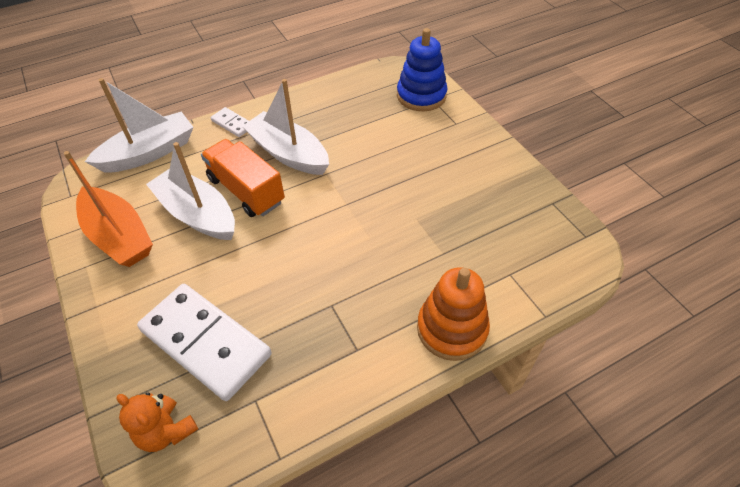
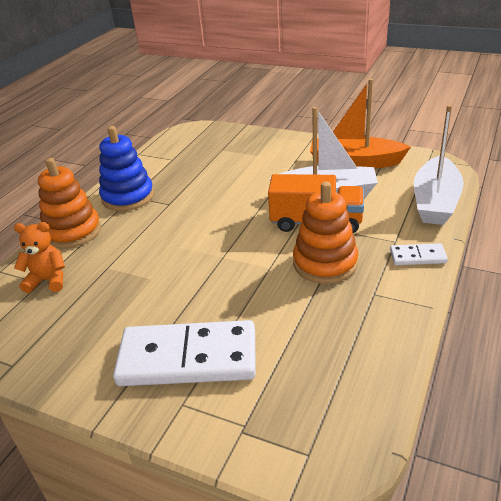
camera: 145 degrees right, 15 degrees down
orange teddy bear [117,393,198,452] -> orange teddy bear moved to [14,222,65,293]
white domino [137,284,271,401] -> white domino moved to [113,320,256,386]
white boat [242,79,329,175] -> orange stacking toy [293,182,358,284]
blue stacking toy [397,28,447,111] -> blue stacking toy moved to [99,126,154,211]

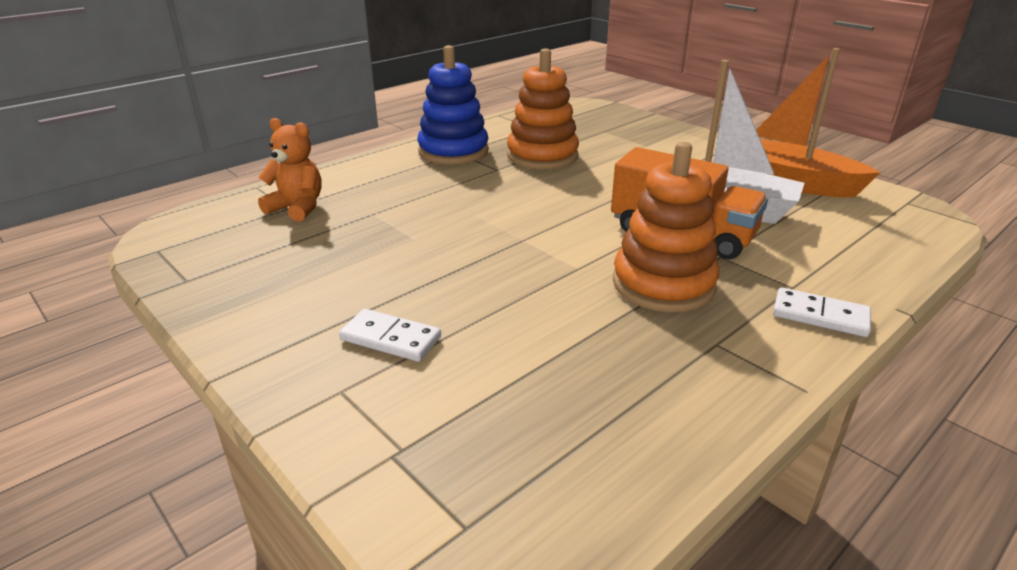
camera: 20 degrees right, 5 degrees down
orange stacking toy [38,158,101,249] -> orange stacking toy moved to [507,48,579,169]
white domino [113,320,256,386] -> white domino [339,309,441,362], size x0.45
white boat [414,105,464,225] -> none

